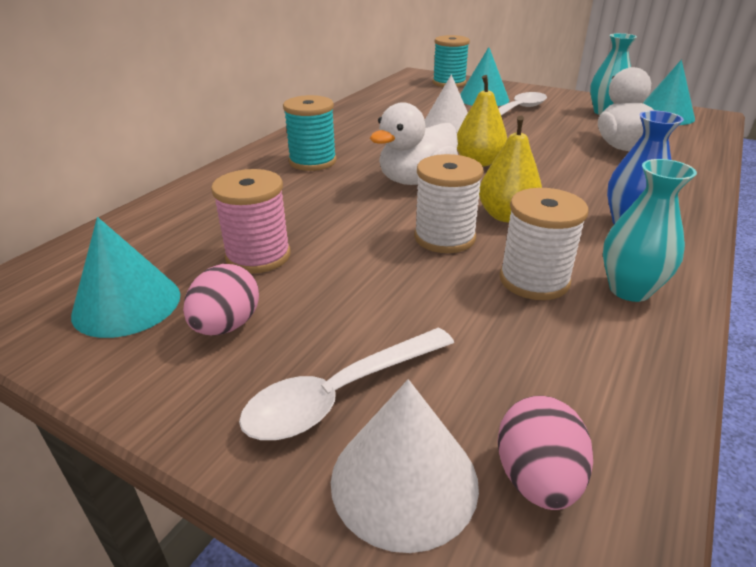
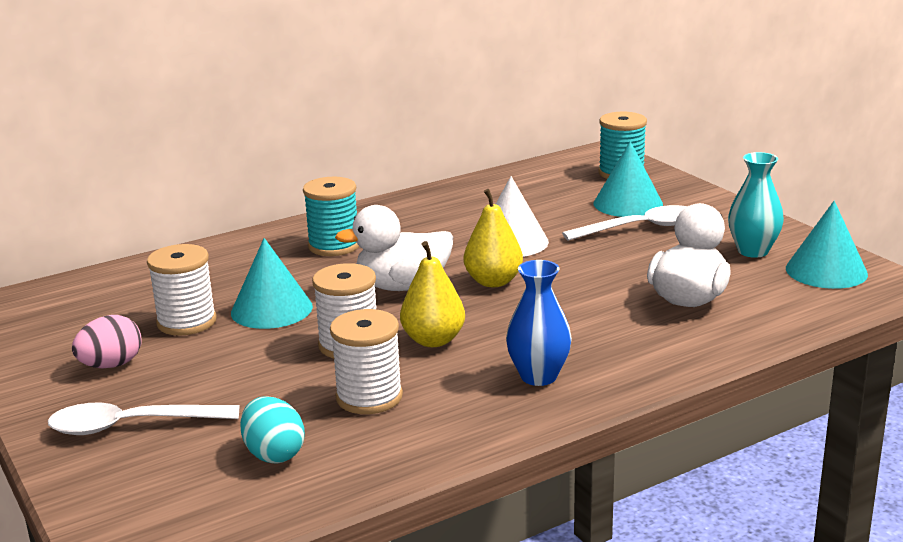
camera: 30 degrees right, 10 degrees down
turquoise cone [71,217,180,338] -> turquoise cone moved to [231,238,313,329]
pink spool [211,169,291,273] -> white spool [147,244,217,336]
white cone [331,379,479,553] -> none
pink egg [497,396,593,510] -> none
turquoise vase [603,159,697,302] -> none
none -> turquoise egg [240,397,305,463]

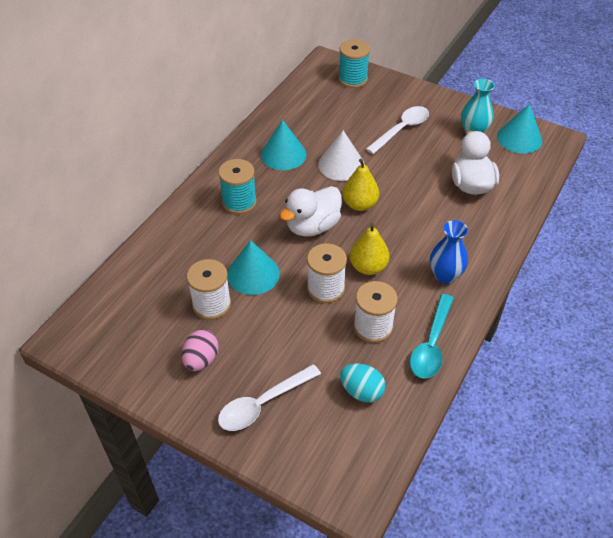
camera: 30 degrees left, 25 degrees up
turquoise cone [594,141,663,217] -> turquoise cone moved to [261,120,307,170]
none -> turquoise spoon [410,294,454,379]

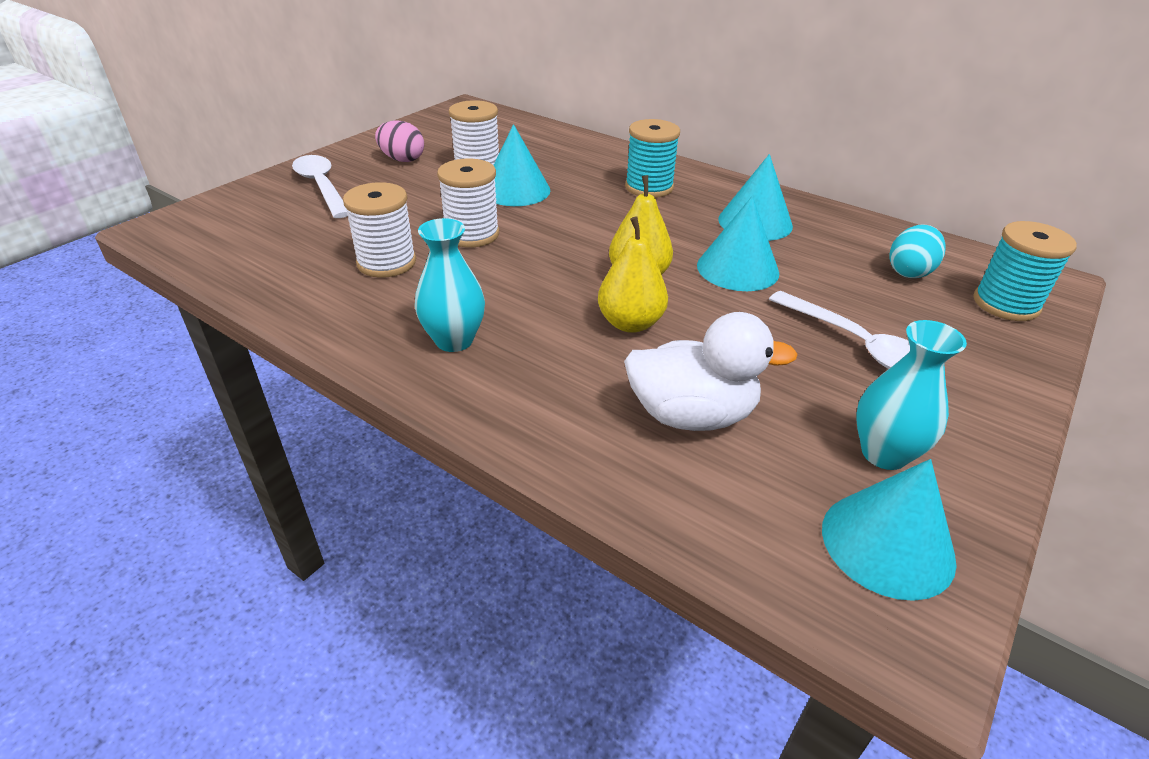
camera: 95 degrees right, 10 degrees down
white duck [280,186,342,237] -> none
white cone [318,130,364,181] -> turquoise cone [697,196,779,291]
turquoise egg [340,363,385,402] -> turquoise egg moved to [890,224,946,278]
yellow pear [350,223,390,275] -> yellow pear moved to [598,216,668,333]
turquoise spoon [410,294,454,379] -> none
blue vase [430,220,468,284] -> turquoise vase [415,218,485,352]

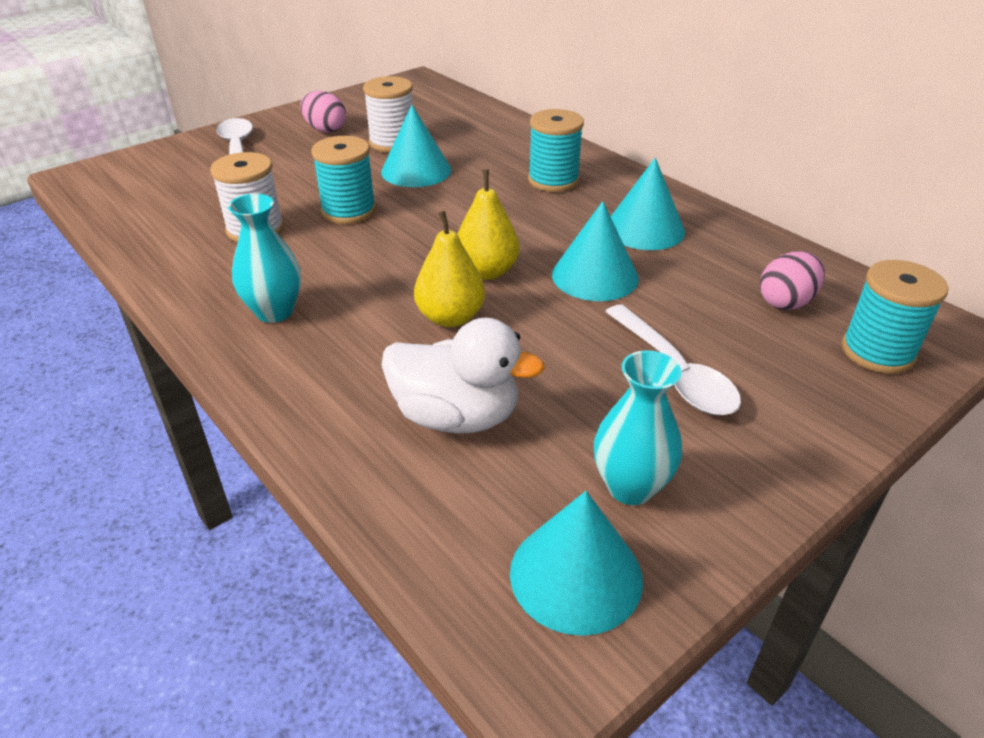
camera: 15 degrees right, 0 degrees up
white spool [437,159,499,248] -> turquoise spool [311,136,376,224]
turquoise egg [890,224,946,278] -> pink egg [760,251,825,310]

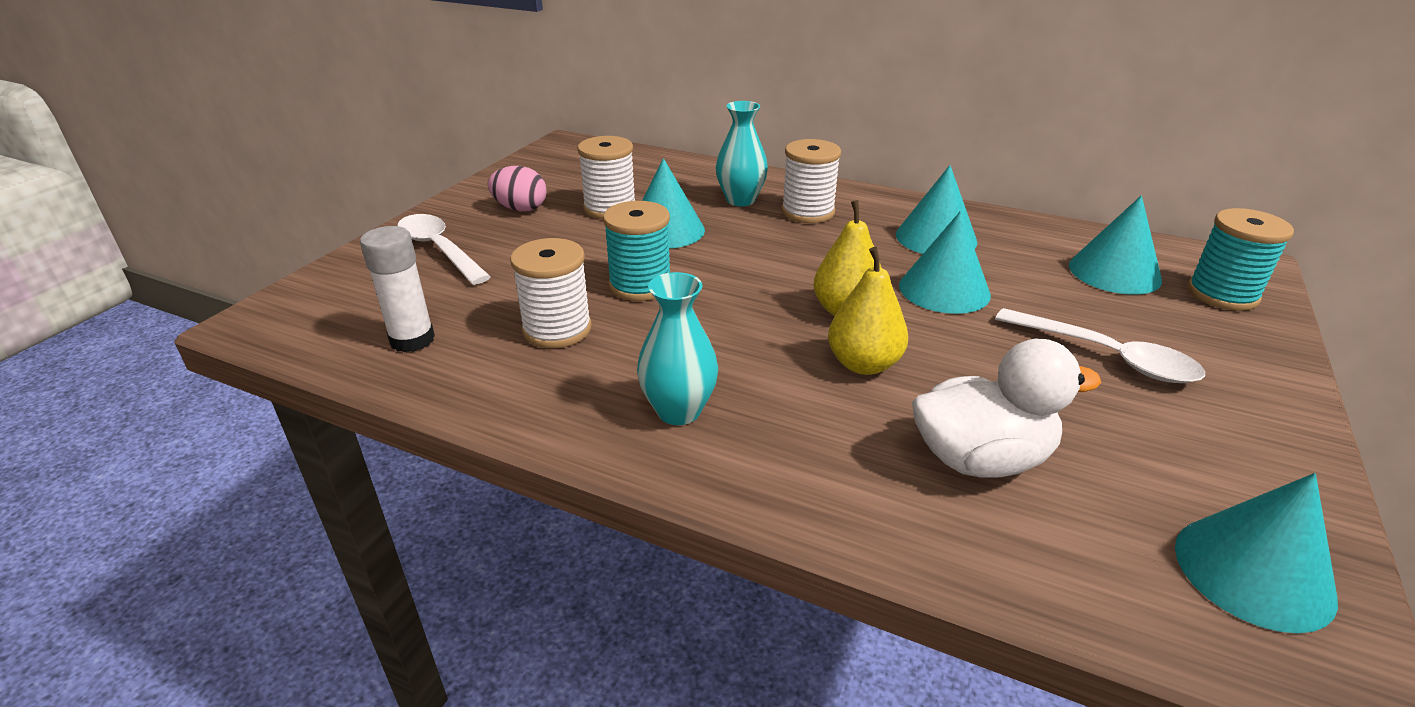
camera: 25 degrees left, 5 degrees down
turquoise spool [528,109,584,192] -> white spool [781,139,841,223]
turquoise vase [594,350,682,505] -> turquoise vase moved to [716,101,768,206]
pink egg [760,251,825,310] -> turquoise cone [1069,195,1162,295]
none -> white glue stick [360,226,435,353]

